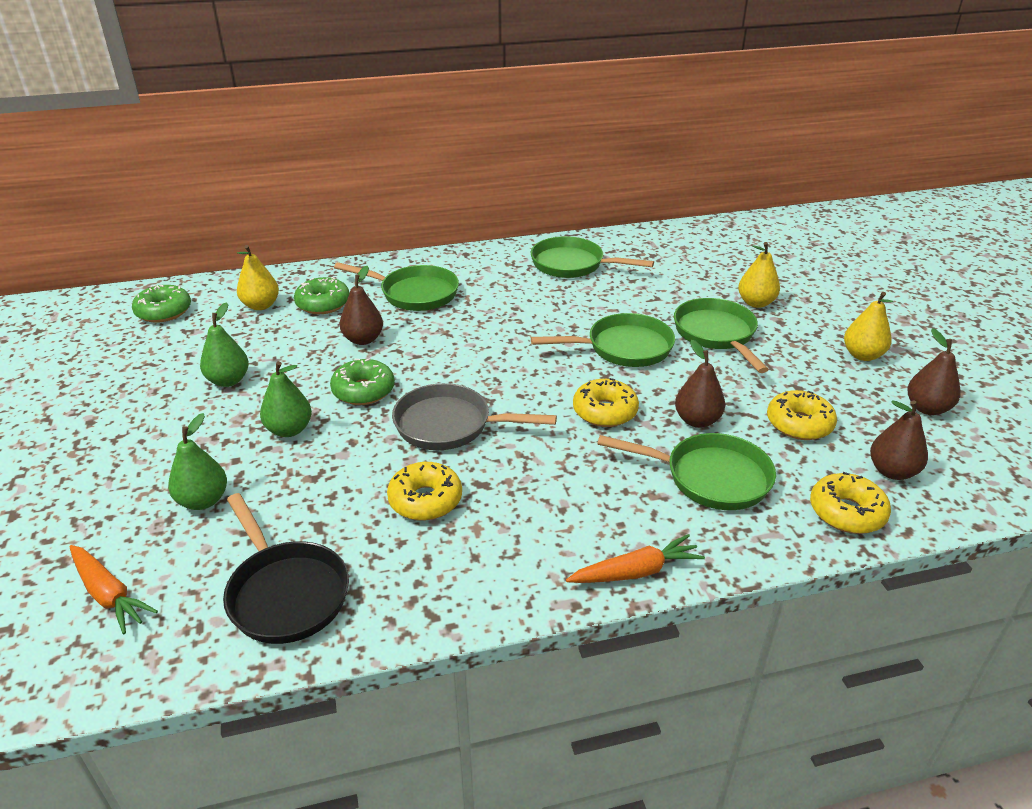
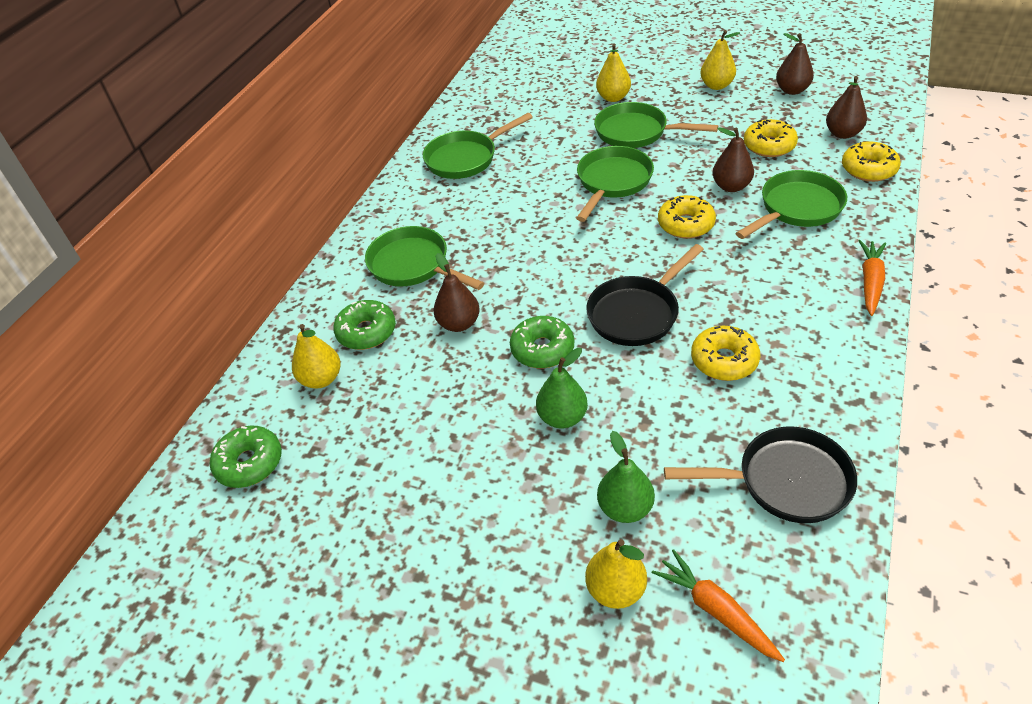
camera: 50 degrees left, 10 degrees up
orange carrot [69,545,158,634] -> orange carrot turned 120 degrees counterclockwise [652,549,785,662]
green pear [200,302,249,387] -> none
green pan [334,262,459,311] -> green pan turned 105 degrees counterclockwise [365,226,484,290]
grey pan [392,383,557,450] -> black pan [586,244,704,346]
none -> yellow pear [585,539,647,609]

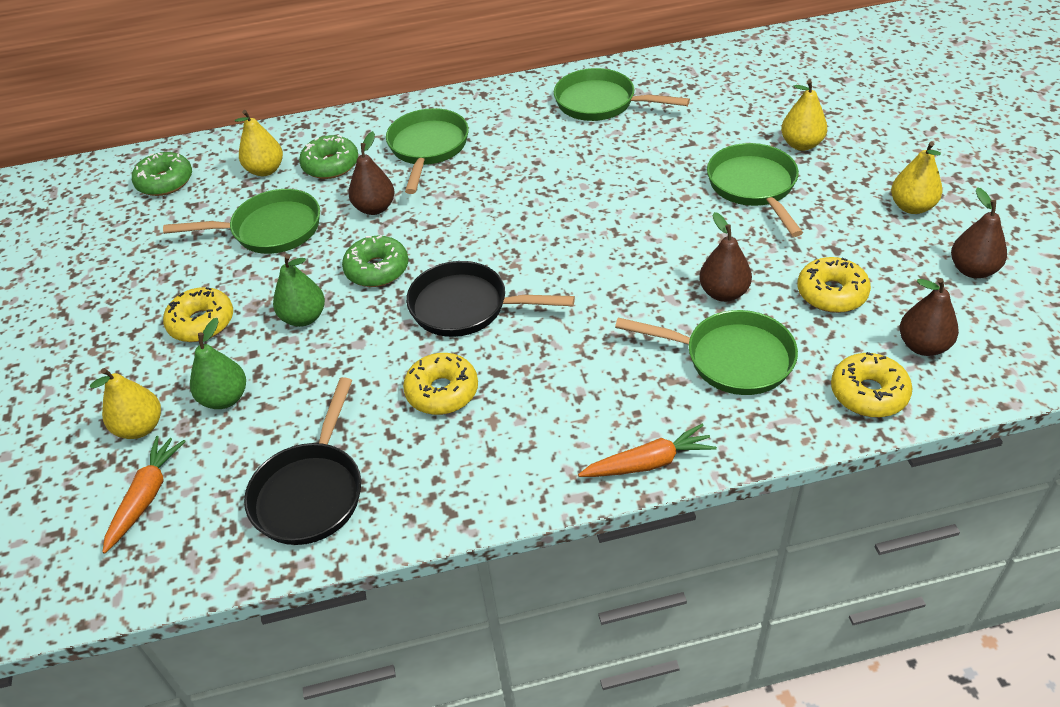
camera: 55 degrees right, 0 degrees up
green pan [576,146,654,222] -> green pan moved to [163,189,320,254]
yellow donut [658,195,716,239] -> yellow donut moved to [163,287,233,342]
black pan [664,426,857,523] -> black pan turned 45 degrees clockwise [244,377,361,545]

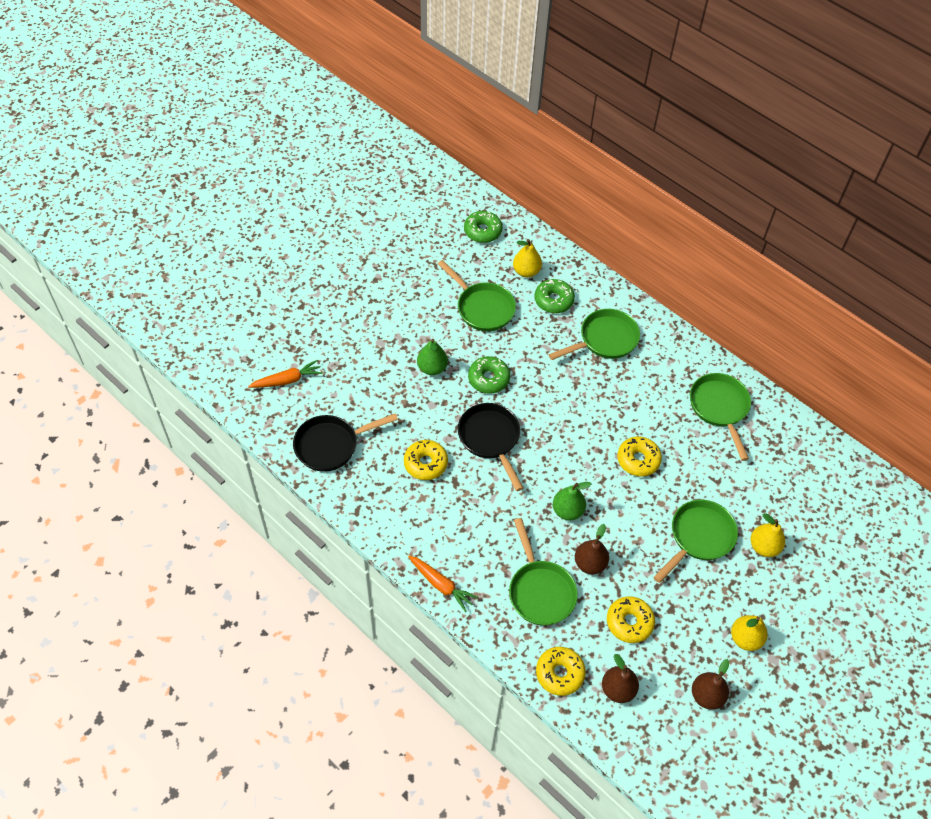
camera: 50 degrees right, 10 degrees up
yellow pear [90,368,161,439] -> none
yellow donut [163,287,233,342] -> yellow donut moved to [617,436,662,477]
green pear [190,318,246,409] -> green pear moved to [553,482,591,520]
brown pear [348,131,395,215] -> none

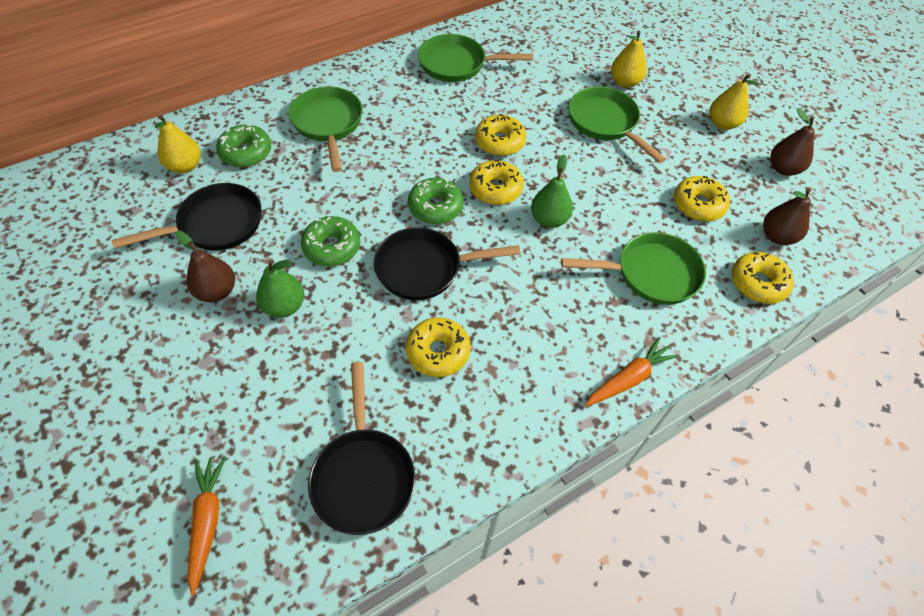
camera: 75 degrees left, 0 degrees up
green pan [438,260,516,331] -> black pan [111,183,261,250]
green donut [464,211,502,243] -> green donut moved to [408,178,464,224]
brown pear [575,524,609,574] -> brown pear moved to [176,231,235,302]
none -> yellow donut [469,160,524,205]

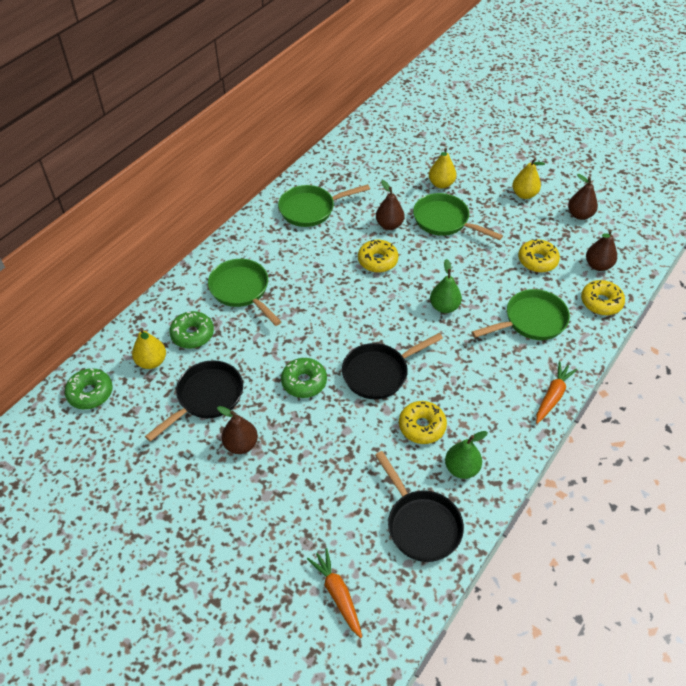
camera: 20 degrees left, 5 degrees down
green pear [256,259,304,318] -> green pear moved to [445,431,488,479]
green donut [408,178,464,224] -> green donut moved to [65,368,113,409]
yellow donut [469,160,524,205] -> none
none -> brown pear [376,180,405,230]

